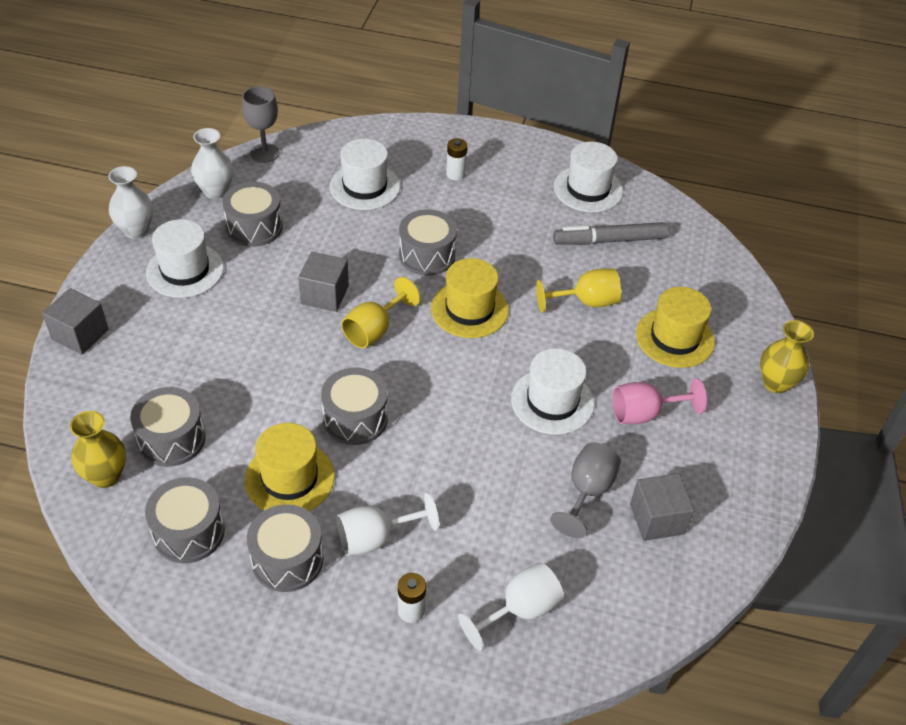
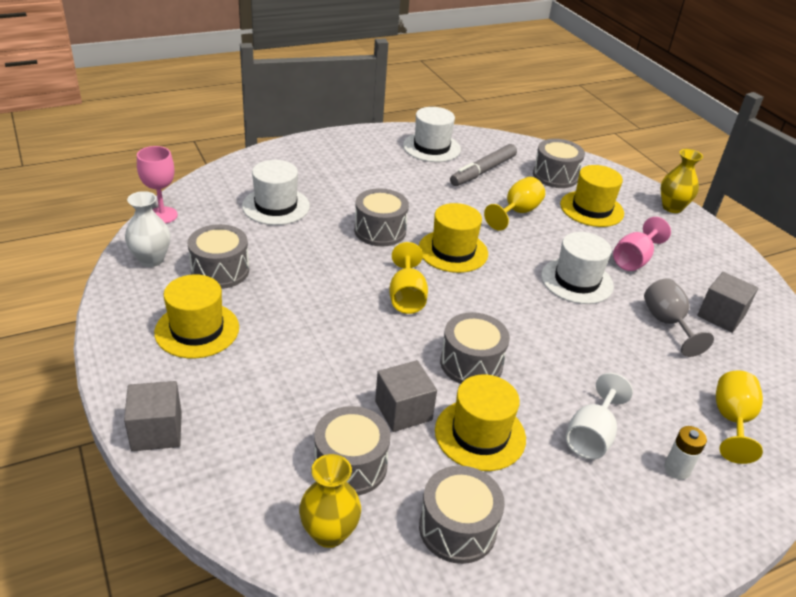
camera: 40 degrees left, 10 degrees down
white vase [108,166,153,239] -> none
white hat [146,219,224,298] -> yellow hat [154,274,239,358]
grey goblet [242,86,280,163] -> pink goblet [137,146,178,224]
grey drum [247,504,324,592] -> grey drum moved to [533,139,585,188]
grey cube [298,252,349,312] -> grey cube moved to [375,360,437,432]
white battery [446,138,467,181] -> none
white goblet [458,562,564,651] -> yellow goblet [716,370,763,464]

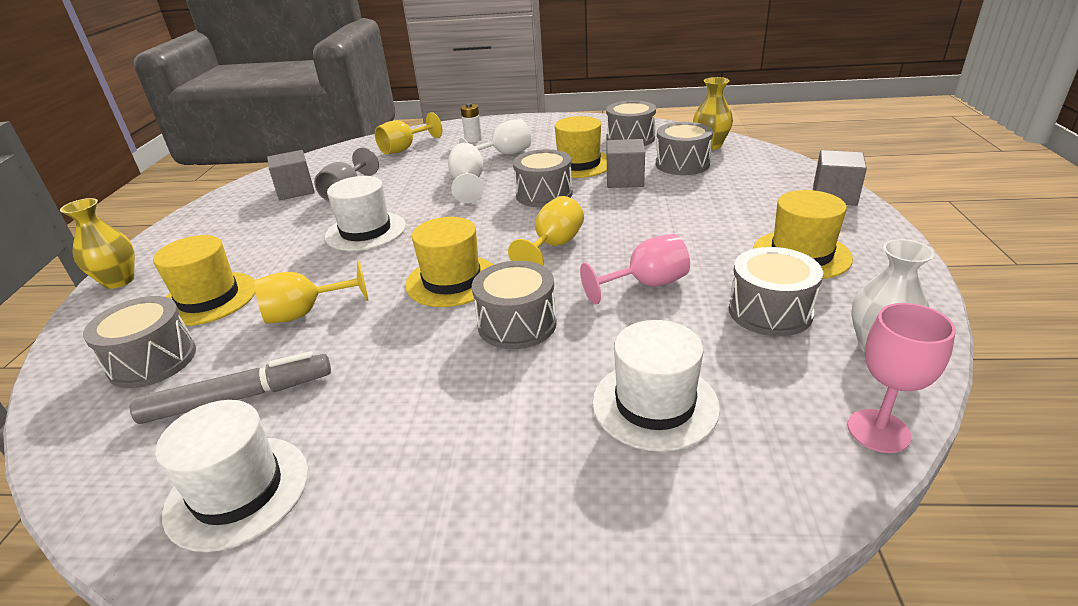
camera: 145 degrees left, 5 degrees down
pink goblet [613,217,671,271] -> pink goblet moved to [580,234,690,304]
none -> white goblet [448,143,484,203]

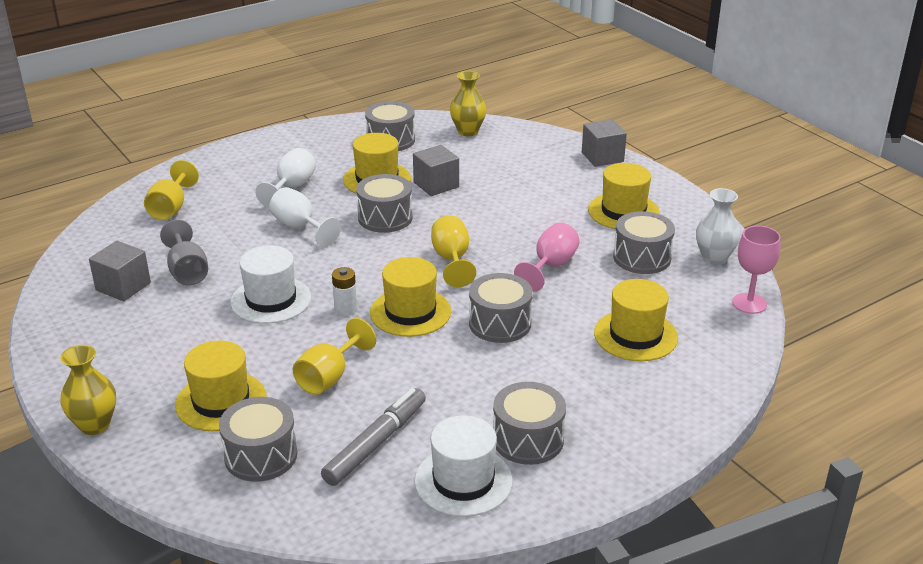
camera: 40 degrees left, 0 degrees up
white battery [461,103,482,143] -> white battery moved to [332,267,357,316]
white hat [592,320,720,452] -> yellow hat [594,279,678,361]
grey drum [656,122,713,175] -> grey drum moved to [493,382,566,465]

